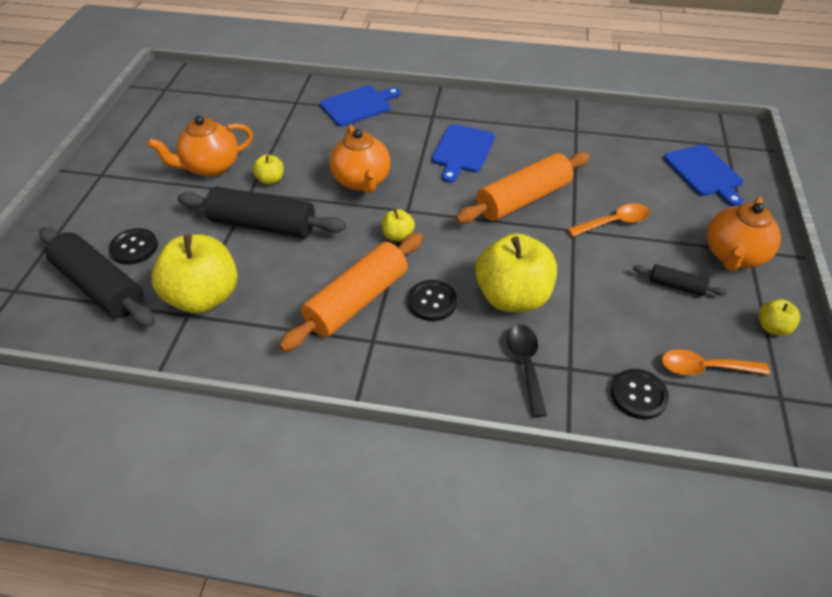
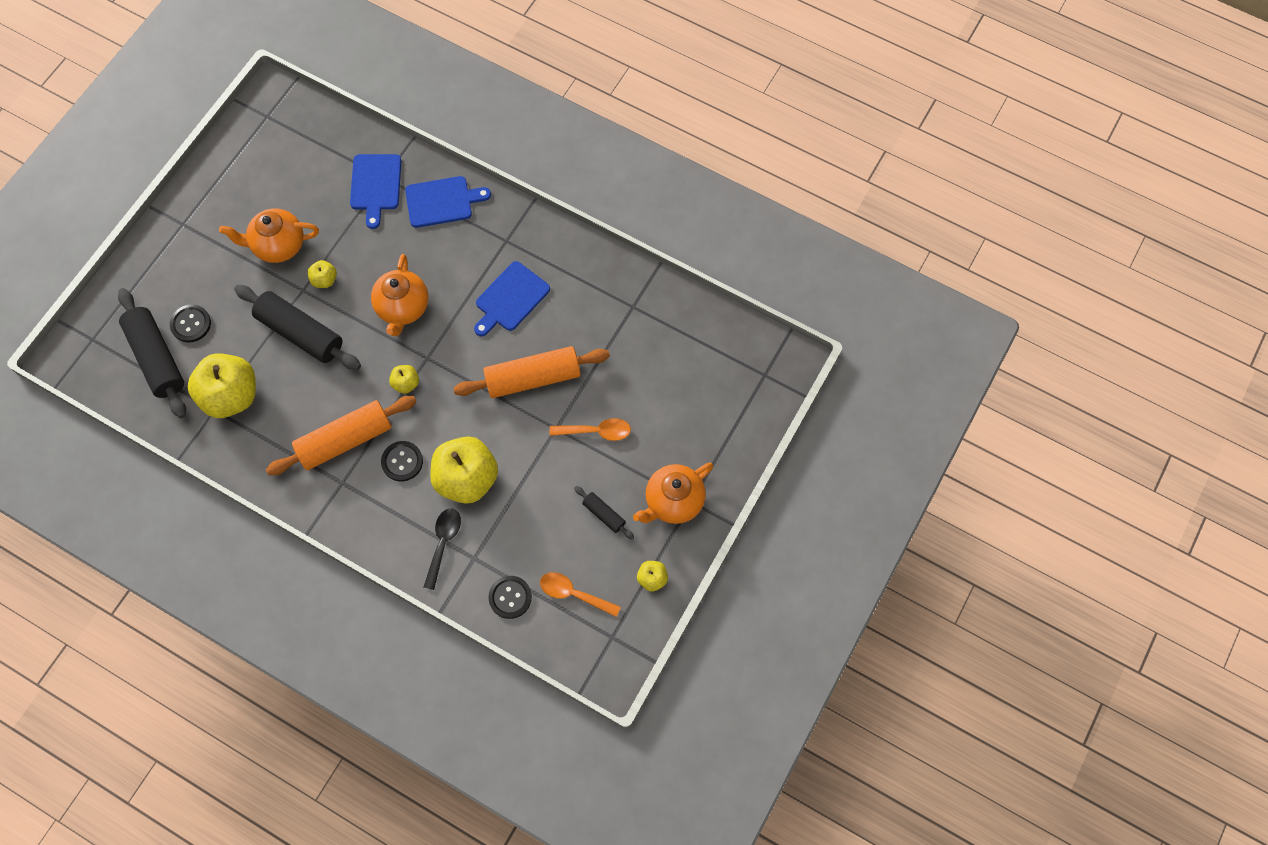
camera: 20 degrees right, 20 degrees up
blue cutting board [664,145,743,207] -> blue cutting board moved to [350,154,401,229]

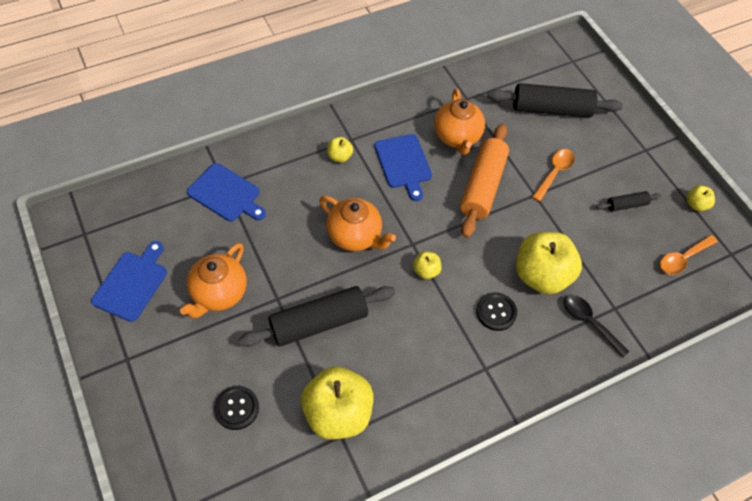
camera: 60 degrees left, 10 degrees down
black rolling pin [118,288,186,418] -> black rolling pin moved to [487,83,623,118]
orange rolling pin [266,396,417,475] -> none
yellow apple [308,260,337,288] -> yellow apple moved to [327,137,353,163]
blue cutting board [405,176,491,228] -> blue cutting board moved to [91,241,167,322]
black button [488,576,532,619] -> none
orange teapot [633,462,713,524] -> orange teapot moved to [434,89,485,155]

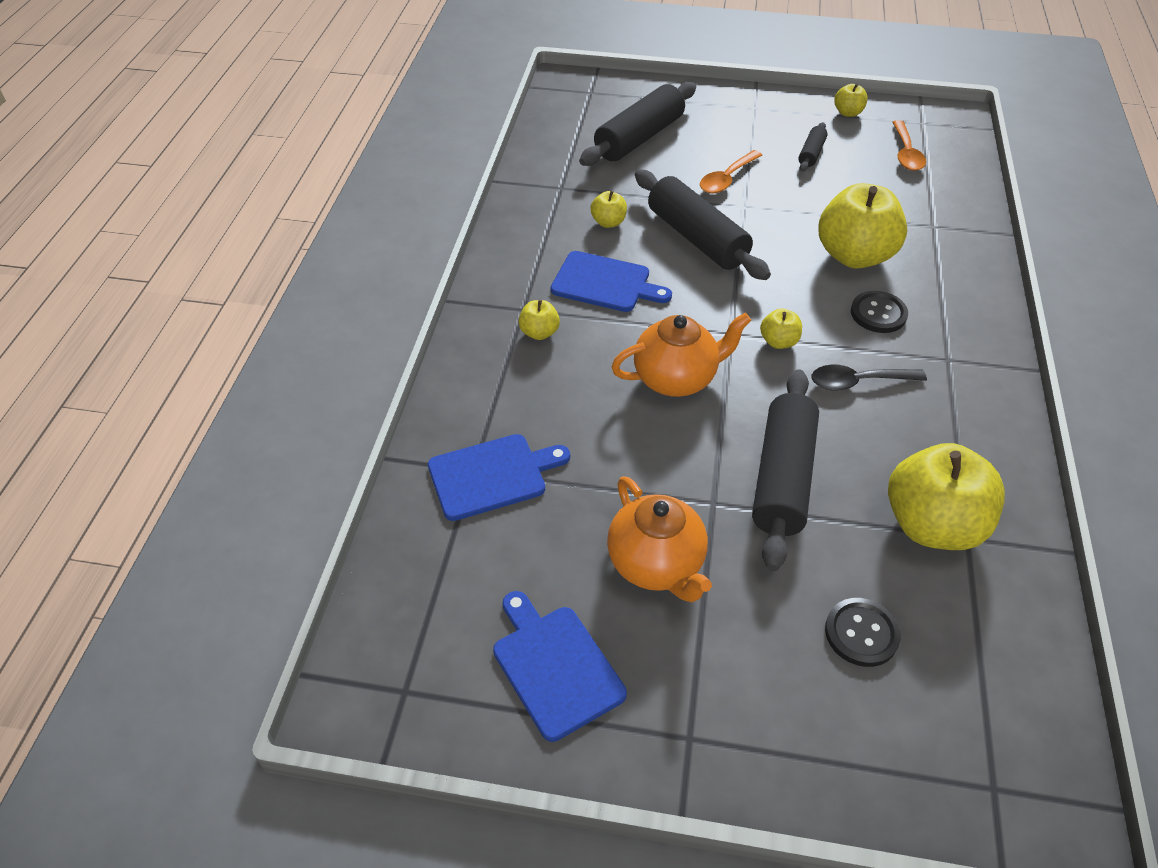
camera: 50 degrees left, 10 degrees down
orange teapot [434,89,485,155] -> yellow apple [590,190,627,228]
orange rolling pin [460,124,509,238] -> black rolling pin [635,170,771,280]
orange spoon [532,149,575,202] -> orange spoon turned 120 degrees counterclockwise [700,150,762,193]
black spoon [564,295,630,358] -> black spoon moved to [811,365,927,391]

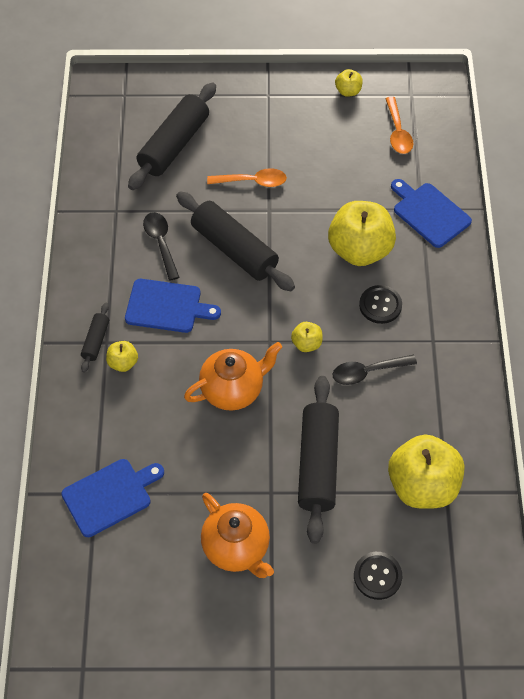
camera: 10 degrees left, 10 degrees up
blue cutting board [493,591,627,742] -> blue cutting board moved to [391,179,472,248]
yellow apple [590,190,627,228] -> black spoon [143,212,179,280]
orange spoon [700,150,762,193] -> orange spoon turned 120 degrees counterclockwise [207,168,287,187]
black rolling pin [799,122,828,172] -> black rolling pin moved to [81,303,109,373]

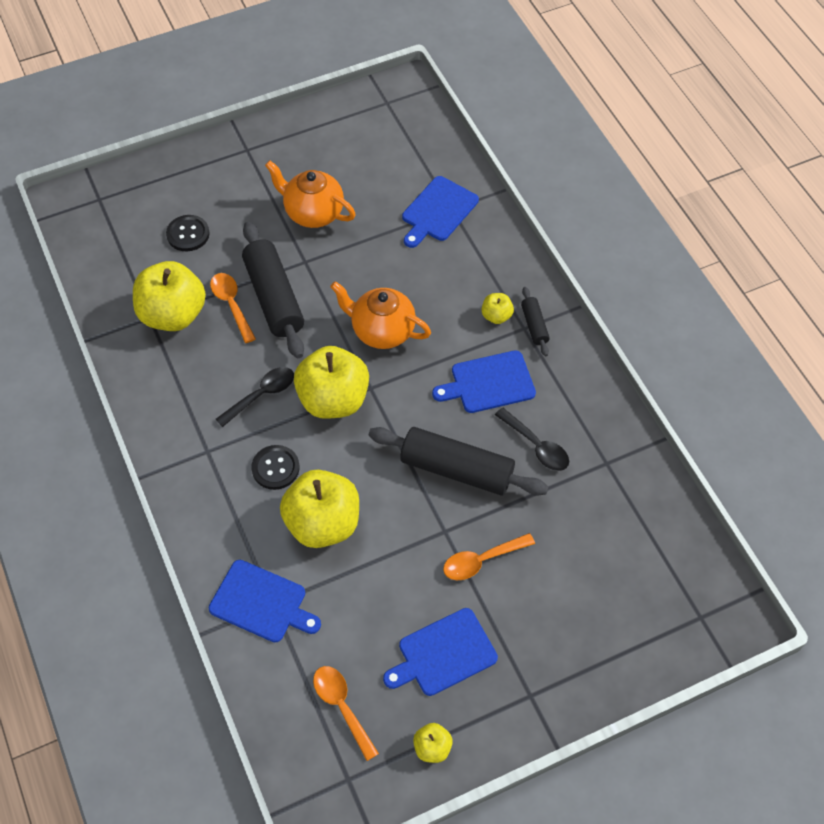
camera: 155 degrees right, 0 degrees up
black rolling pin [128,82,216,190] -> none
orange teapot [184,342,282,411] -> orange teapot turned 75 degrees clockwise [330,281,431,349]
yellow apple [291,322,323,352] -> yellow apple [294,346,369,419], size x2.21
none -> orange spoon [210,273,256,343]
none -> blue cutting board [383,608,498,696]

